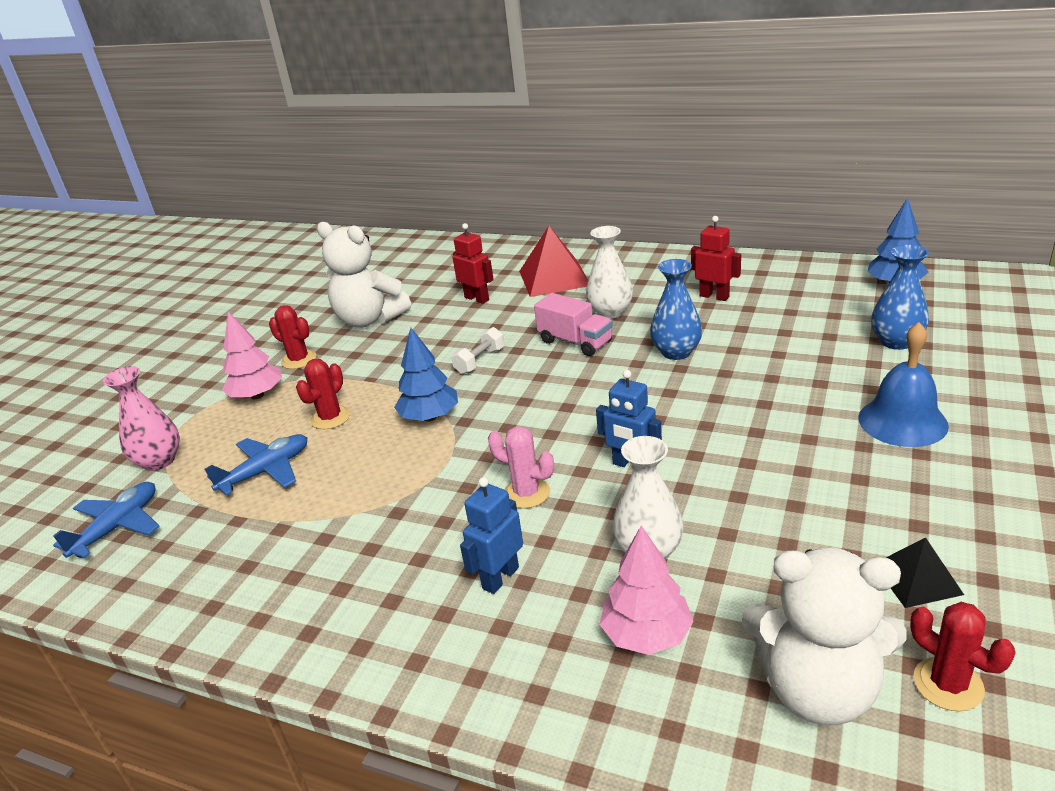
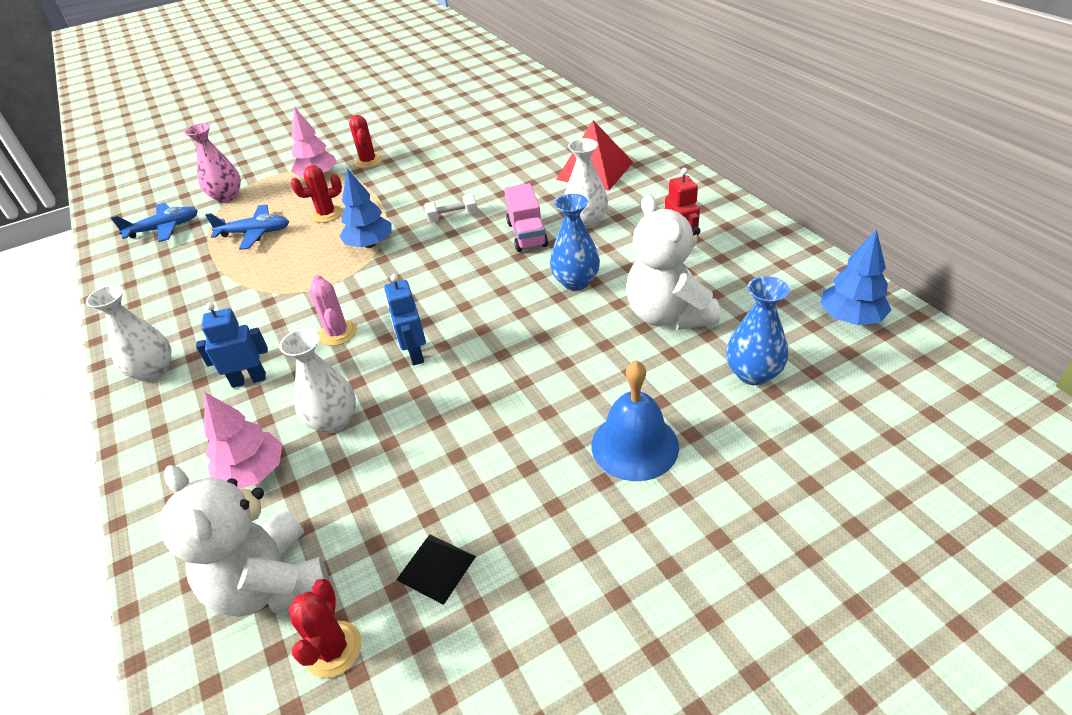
camera: 40 degrees right, 10 degrees up
white teddy bear [317,222,411,328] -> white teddy bear moved to [626,194,720,330]
red robot [453,223,494,304] -> none
none -> white vase [86,285,172,382]

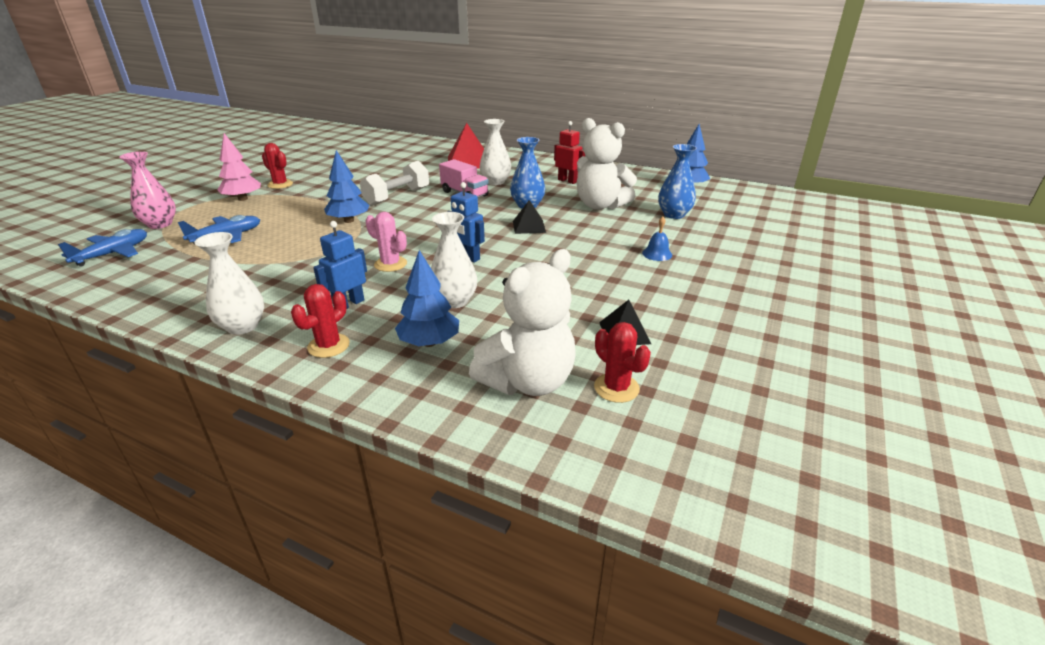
camera: 40 degrees left, 10 degrees down
white teddy bear [160,465,330,617] -> white teddy bear turned 60 degrees counterclockwise [469,249,575,396]
pink tree [204,392,283,489] -> blue tree [395,250,459,347]
red cactus [291,165,342,223] -> red cactus moved to [291,284,350,358]
white dumbbell [424,194,478,223] -> white dumbbell [360,161,429,206], size x1.68
blue bell [592,360,679,481] -> blue bell [642,216,672,261], size x0.52
none -> black pyramid [513,200,546,234]

